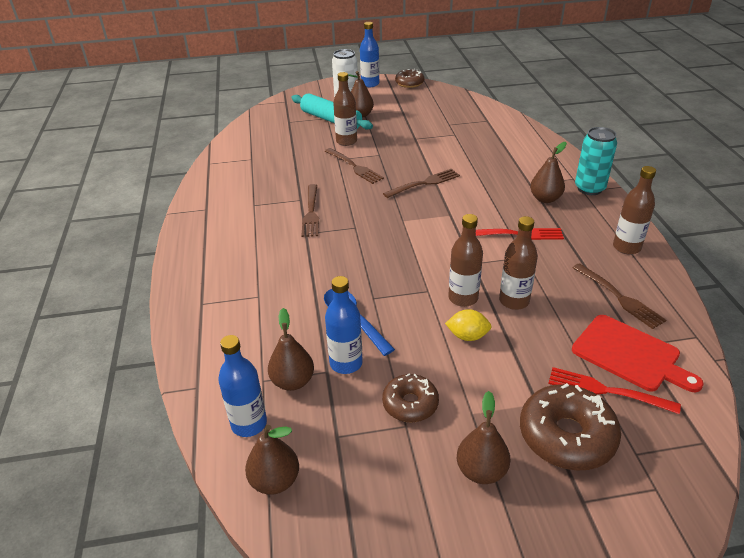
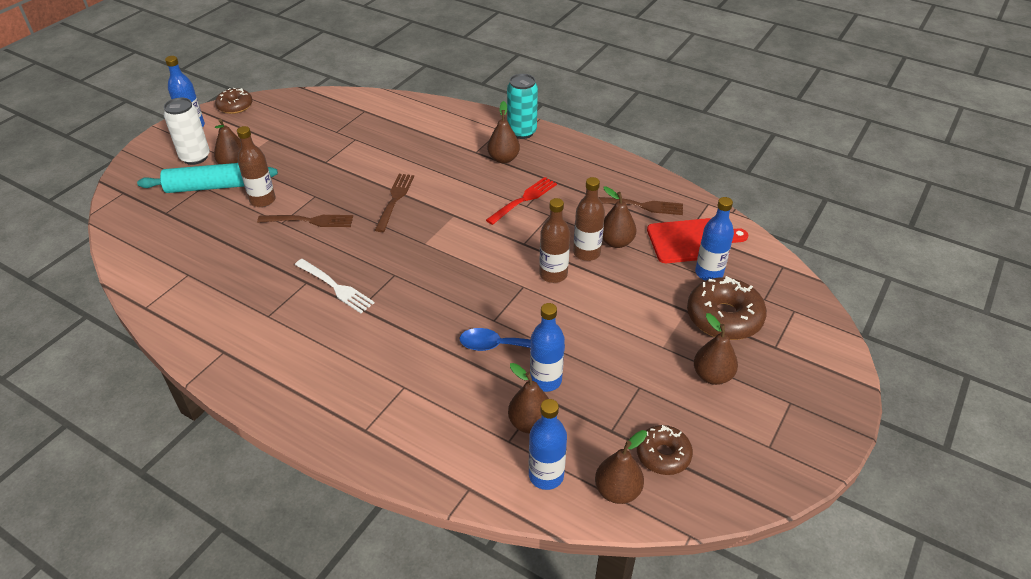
camera: 50 degrees left, 5 degrees up
brown fork [301,184,319,237] -> white fork [295,259,375,313]
brown donut [382,374,439,423] -> brown donut moved to [637,425,693,475]
yellow lemon [445,309,491,341] -> none
red fork [548,367,681,414] -> blue bottle [695,197,734,281]
brown bottle [613,166,656,255] -> none
none -> brown pear [603,186,636,248]

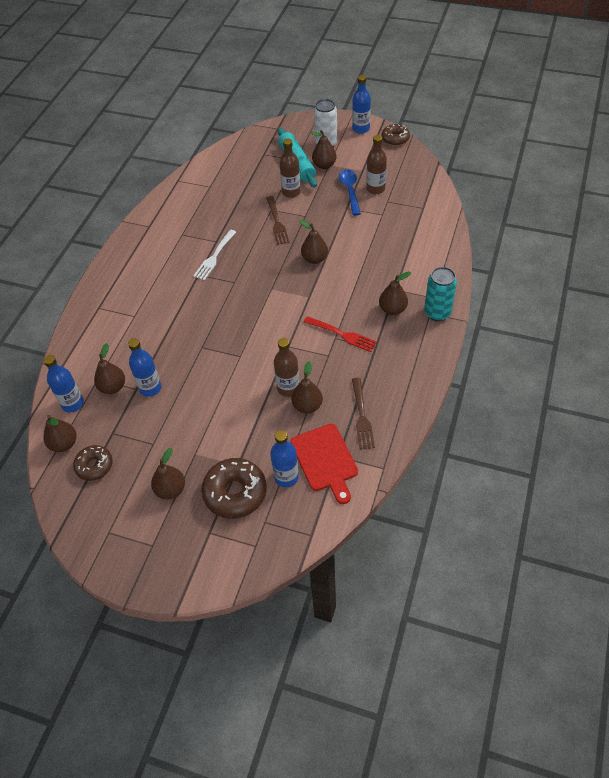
camera: 80 degrees right, 10 degrees up
brown fork [375,174,414,232] -> brown pear [299,220,328,264]
blue spoon [460,328,565,351] -> blue spoon moved to [339,169,361,216]
brown bottle [539,198,570,283] -> brown bottle moved to [366,135,387,194]

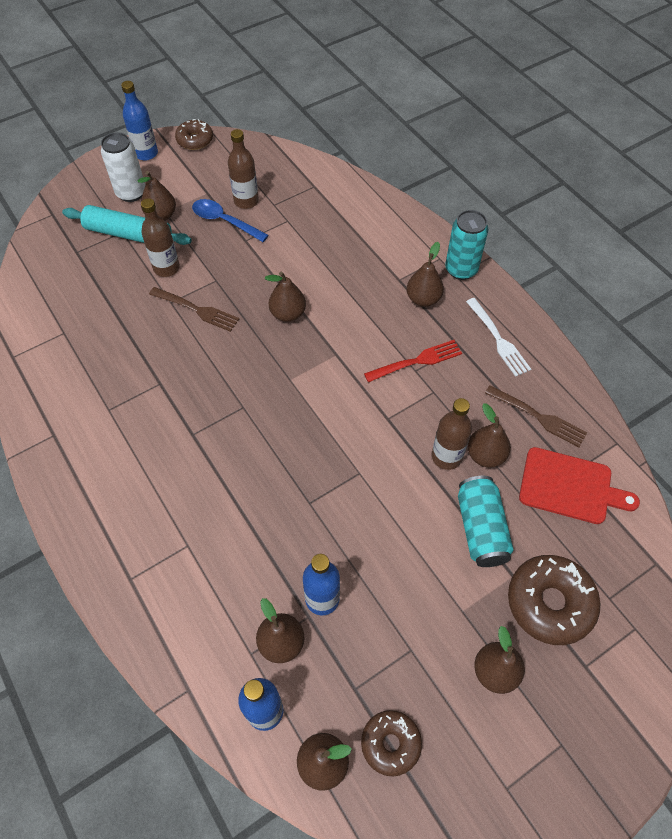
camera: 55 degrees left, 5 degrees up
white fork [193,230,236,280] -> white fork moved to [466,298,531,377]
blue bottle [270,430,299,487] -> none
none -> turquoise can [458,476,514,567]

